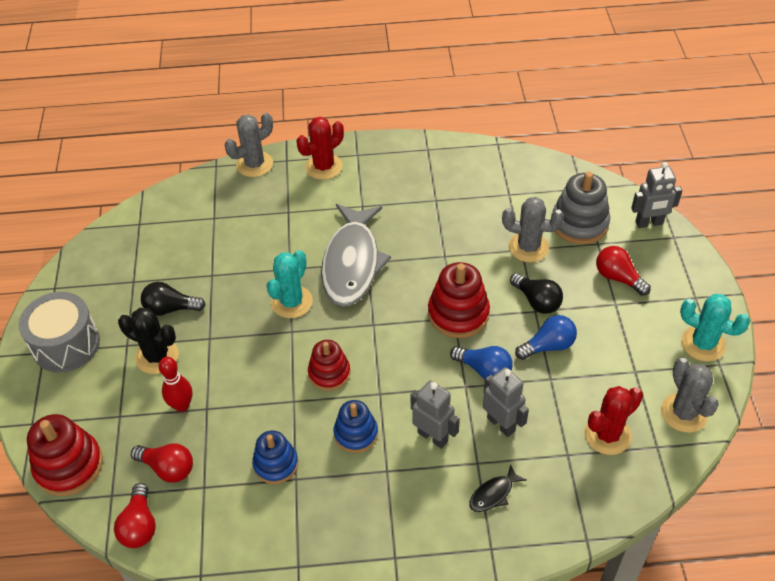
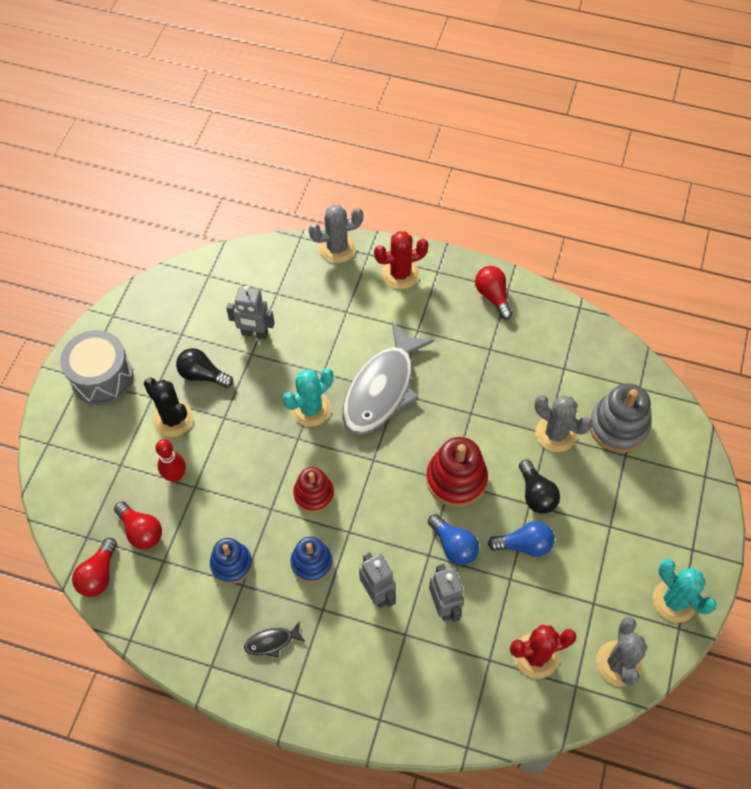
camera: 20 degrees right, 10 degrees up
red stacking toy [27,414,103,496] -> none
black fish [469,464,527,512] -> black fish moved to [244,621,305,657]
red light bulb [596,246,651,296] -> red light bulb moved to [475,266,513,319]
grey robot [631,162,682,228] -> grey robot moved to [226,286,275,339]

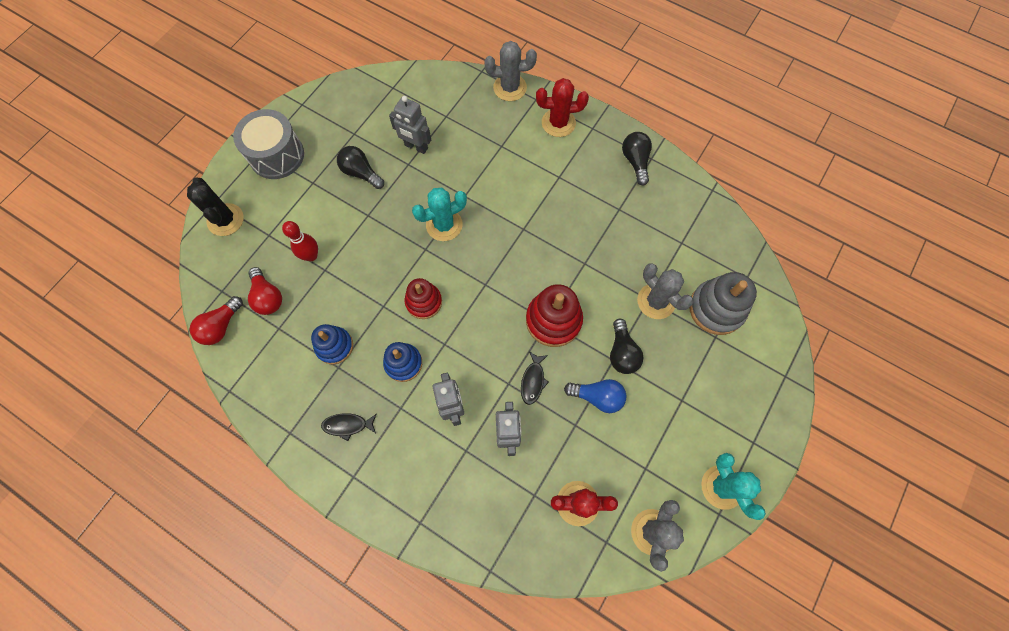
camera: 15 degrees right, 10 degrees up
black cactus [144,378,193,437] -> black cactus moved to [187,177,244,236]
grey fish [342,322,434,435] -> none
blue light bulb [428,514,479,565] -> black fish [521,351,549,405]
red light bulb [475,266,513,319] -> black light bulb [622,132,652,186]

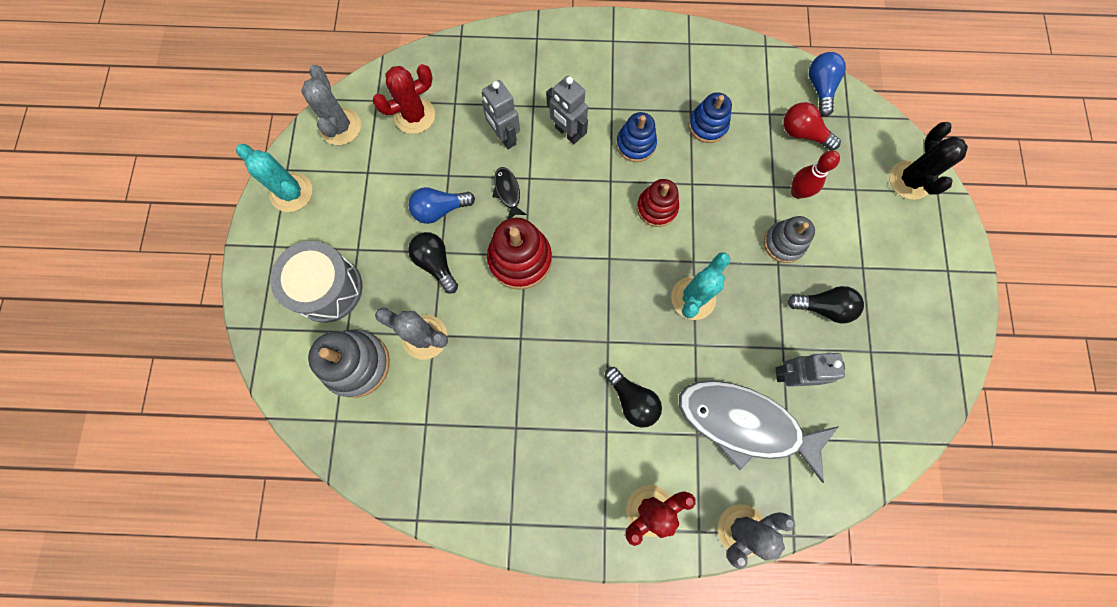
camera: 150 degrees right, 5 degrees up
black cactus [187,177,244,236] -> black cactus turned 60 degrees clockwise [889,122,968,200]
red light bulb [190,296,243,345] -> blue light bulb [809,52,846,117]
grey drum [233,109,304,179] -> grey drum moved to [270,241,363,323]
black fish [321,413,377,441] -> none
black light bulb [622,132,652,186] -> black light bulb moved to [605,367,662,427]
none -> grey fish [679,381,838,483]
none -> grey stacking toy [764,216,815,263]

